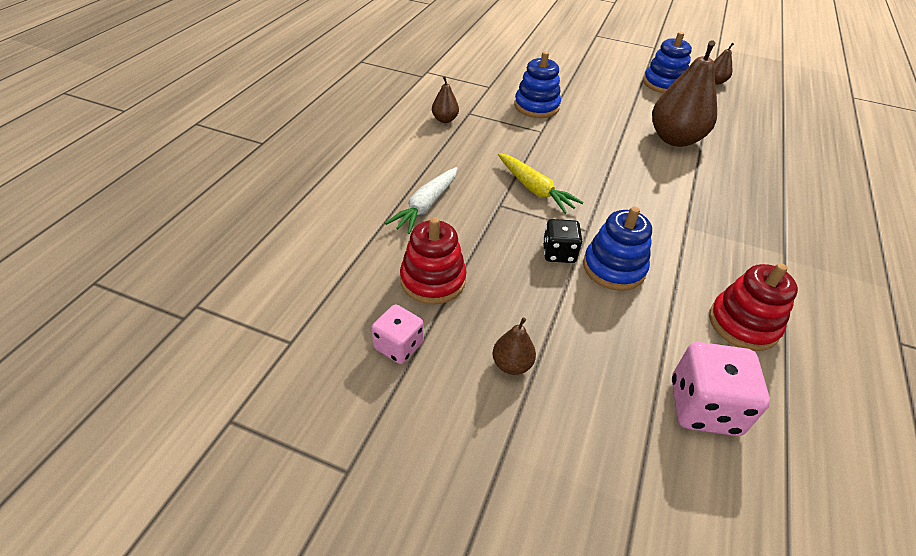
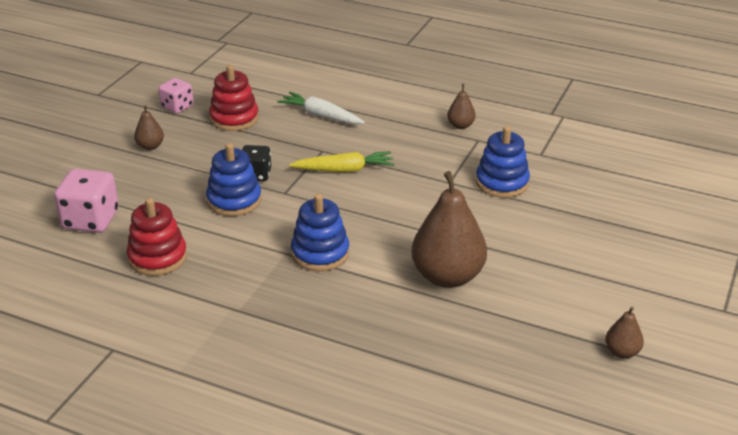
camera: 95 degrees right, 10 degrees down
yellow carrot [498,153,584,214] -> yellow carrot turned 150 degrees counterclockwise [289,151,394,172]
blue stacking toy [643,32,692,93] -> blue stacking toy moved to [291,194,350,271]

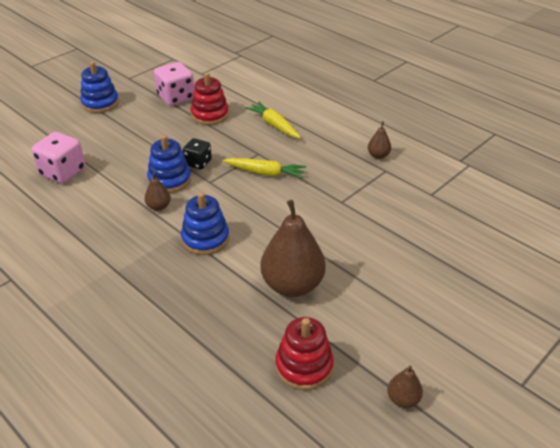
camera: 20 degrees right, 5 degrees up
red stacking toy [127,198,187,276] -> red stacking toy moved to [275,317,334,390]
brown pear [134,105,164,150] -> brown pear moved to [144,173,171,211]
pink dice [159,78,194,113] -> pink dice [154,62,195,106], size x1.60
white carrot [277,92,365,124] -> yellow carrot [245,102,301,138]
blue stacking toy [476,126,530,198] -> blue stacking toy moved to [80,62,119,113]

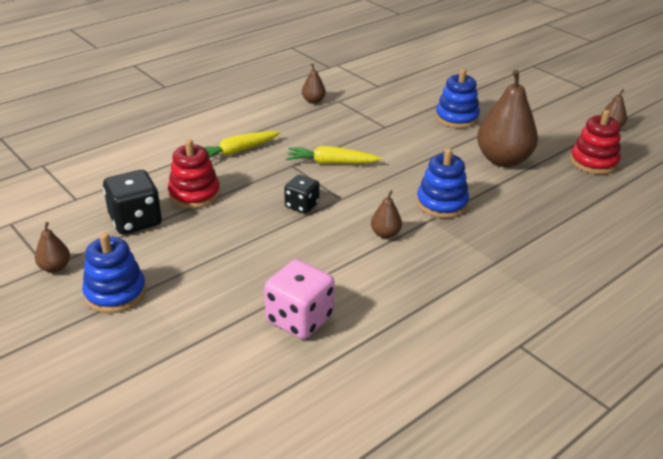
camera: 85 degrees left, 5 degrees down
blue stacking toy [147,135,191,193] -> blue stacking toy moved to [435,68,480,128]
pink dice [154,62,195,106] -> black dice [103,170,162,234]
yellow carrot [223,158,306,179] -> yellow carrot turned 105 degrees counterclockwise [286,146,382,164]
none -> brown pear [35,222,70,273]

